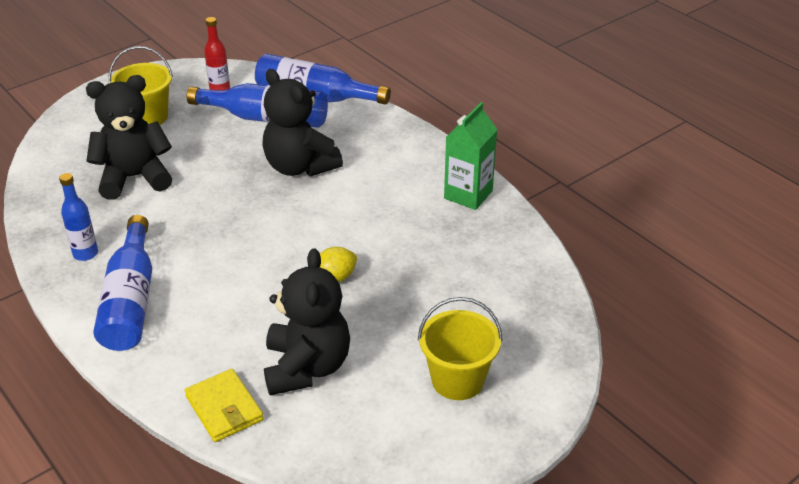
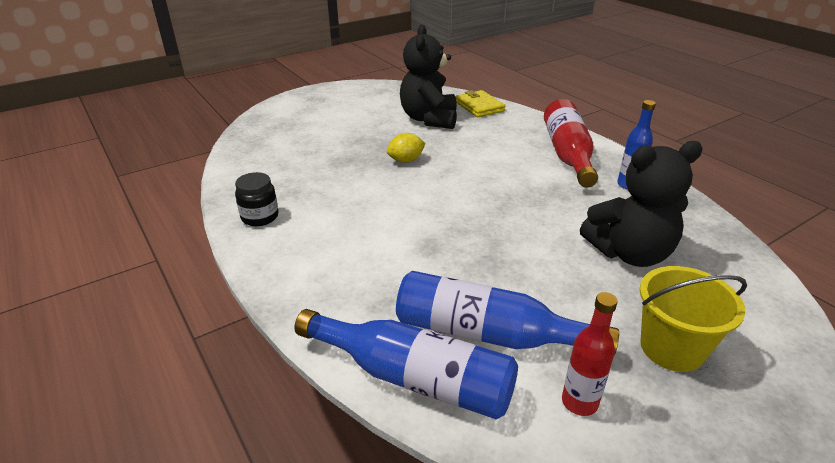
camera: 175 degrees left, 5 degrees down
blue bottle [93,215,152,351] -> red bottle [544,99,598,187]
black teddy bear [262,69,343,176] -> none
yellow bucket [418,297,502,400] -> none
green carton [444,102,497,210] -> black jar [235,172,278,226]

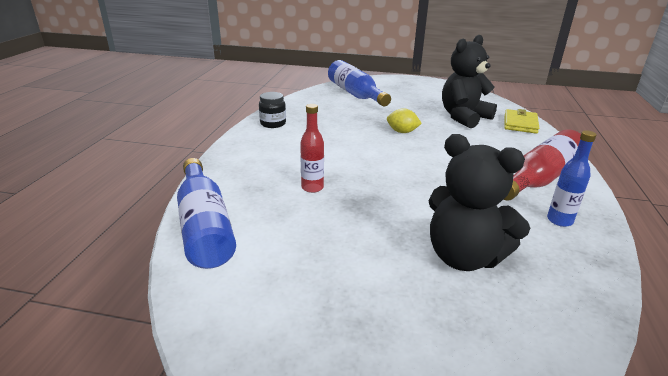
camera: 45 degrees right, 5 degrees down
blue bottle [396,271,619,355] -> blue bottle moved to [328,60,391,106]
red bottle [562,292,618,416] -> red bottle moved to [300,104,324,193]
yellow bucket [640,266,747,372] -> none

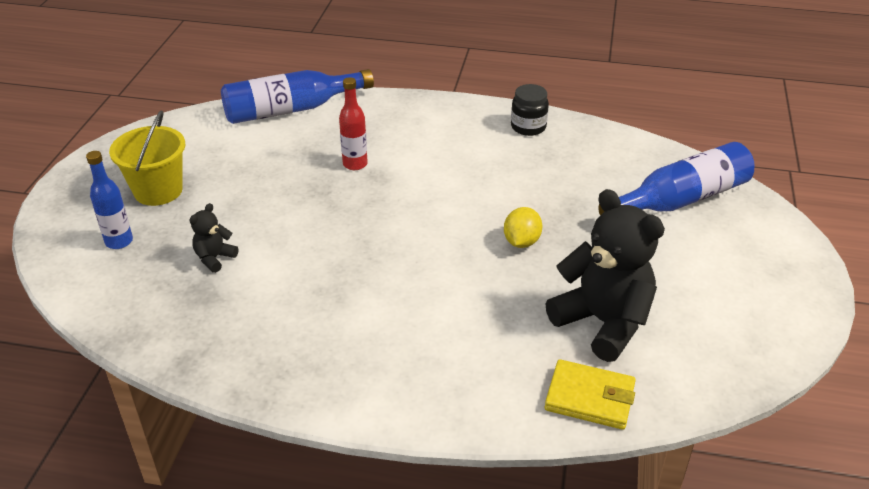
camera: 90 degrees right, 10 degrees up
black teddy bear [429,134,530,271] -> black teddy bear [190,203,238,273], size x0.45
red bottle [503,129,581,201] -> none
blue bottle [547,130,597,227] -> blue bottle moved to [86,151,133,249]
none -> yellow bucket [109,111,185,206]

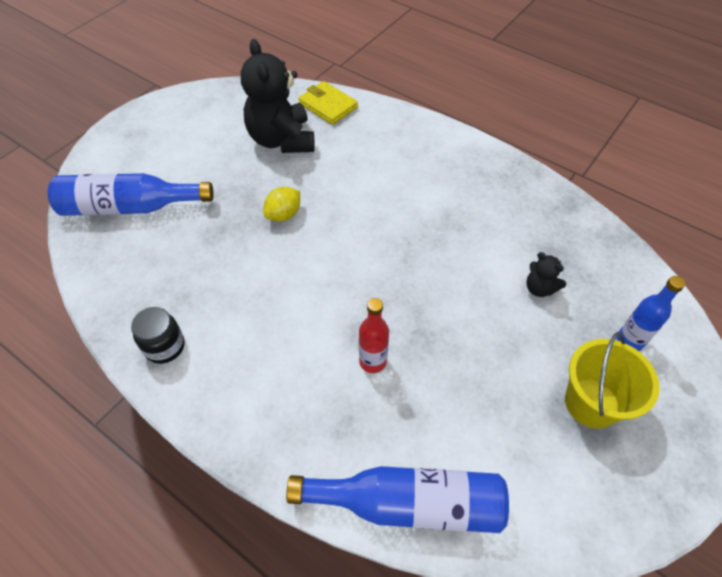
camera: 155 degrees left, 15 degrees up
black teddy bear [190,203,238,273] -> black teddy bear turned 75 degrees clockwise [526,252,566,297]

